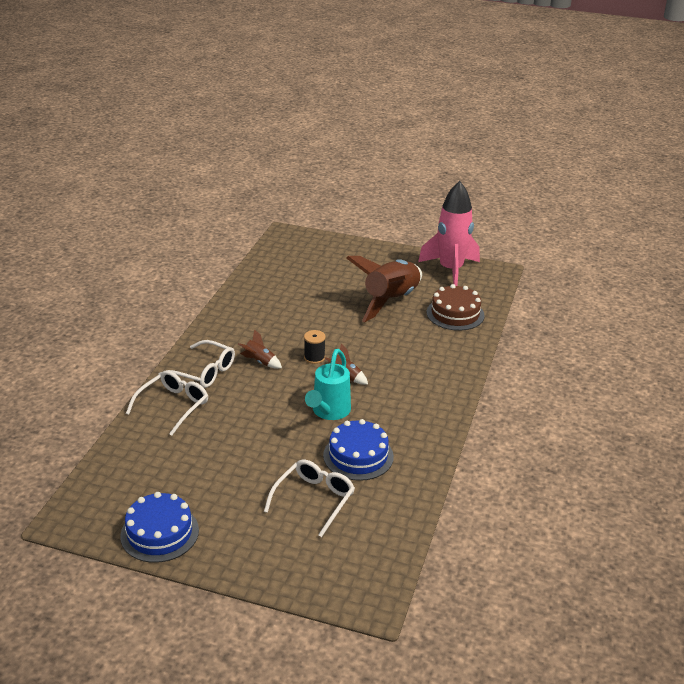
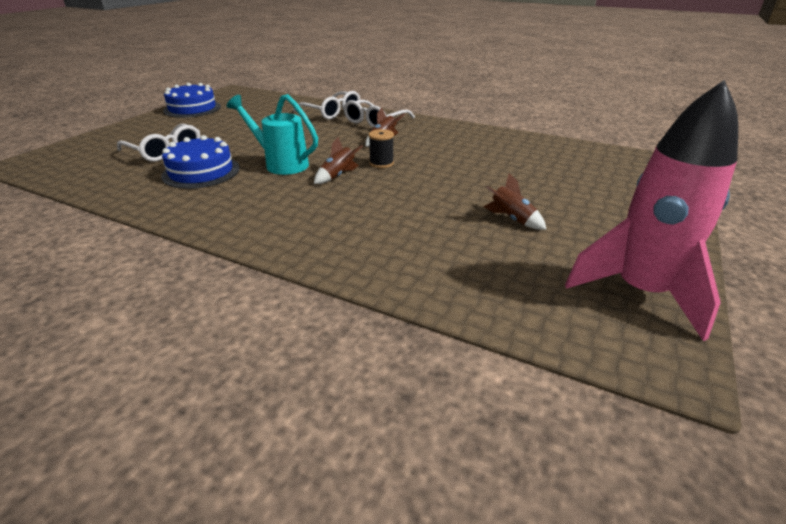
camera: 100 degrees right, 0 degrees up
brown rocket [346,256,422,322] -> brown rocket [483,173,547,230], size x0.41
brown cake [427,284,485,331] -> none

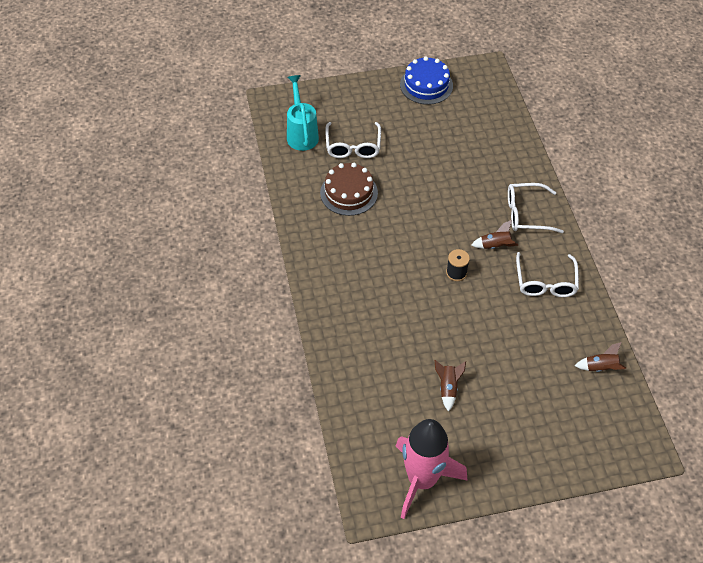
camera: 50 degrees right, 20 degrees up
blue cake [161,135,240,189] -> brown cake [320,163,378,216]
turquoise watering can [226,94,318,175] -> turquoise watering can moved to [287,75,319,151]
white glasses [293,91,360,120] -> white glasses moved to [516,252,579,297]
brown rocket [314,137,363,184] -> brown rocket moved to [575,342,626,372]

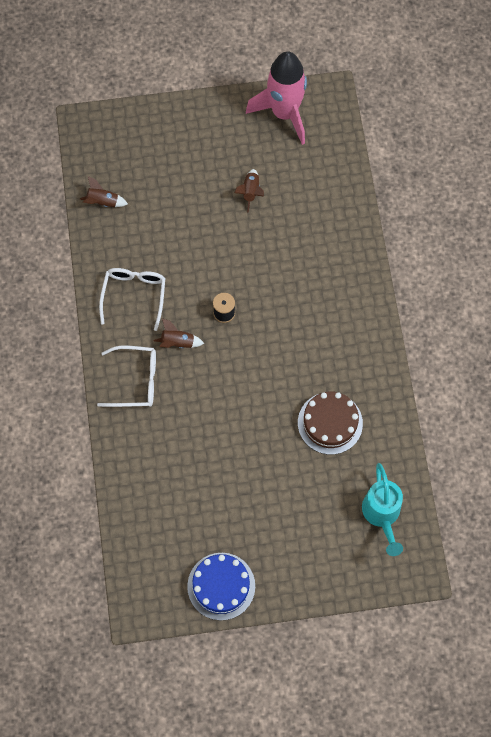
camera: 175 degrees left, 15 degrees up
white glasses [325,122,381,158] -> none

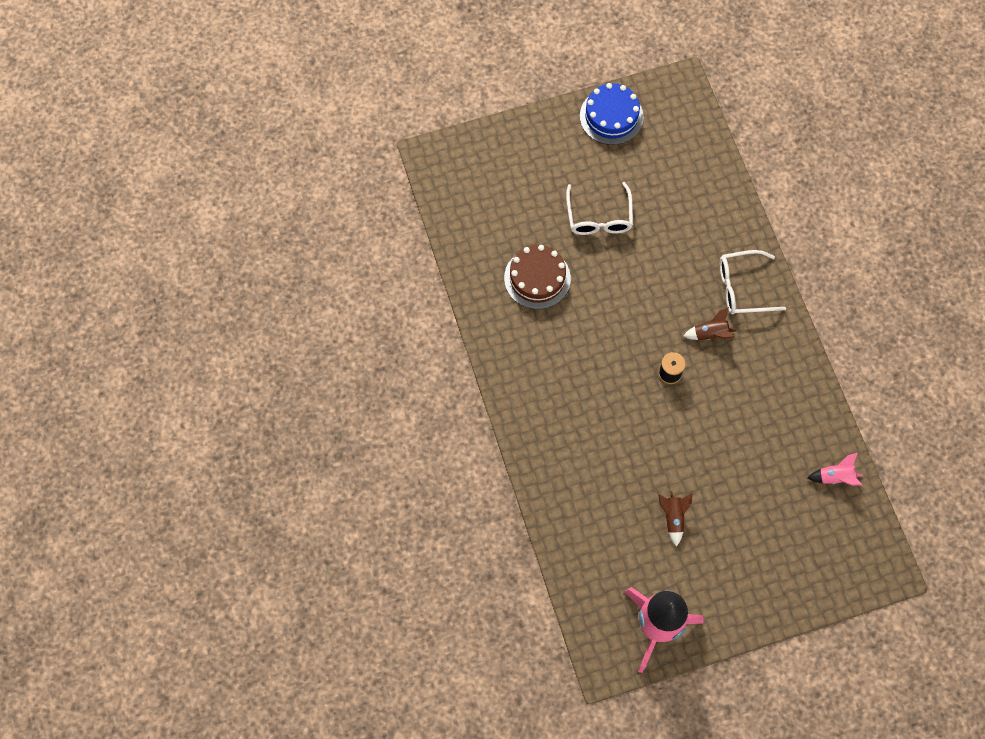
camera: 170 degrees right, 0 degrees up
brown rocket [80,176,128,207] -> pink rocket [808,453,863,486]
white glasses [99,268,165,331] -> white glasses moved to [566,182,633,235]
turquoise watering can [362,463,403,556] -> none

